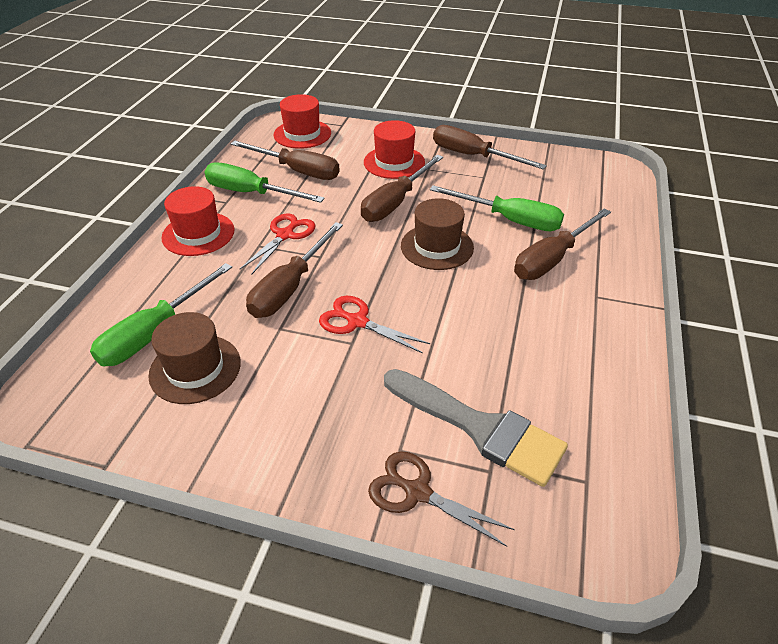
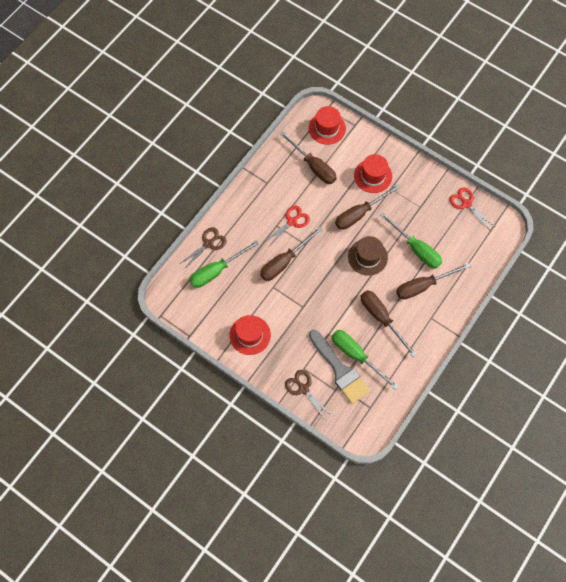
camera: 20 degrees right, 25 degrees up
brown hat [148,312,241,404] -> none
red hat [161,186,235,256] -> red hat moved to [229,315,271,355]
green screwdriver [205,162,325,203] -> green screwdriver moved to [332,330,399,390]
red scissors [319,296,430,354] -> red scissors moved to [449,188,494,230]
brown screwdriver [433,125,547,170] -> brown screwdriver moved to [361,290,417,357]
none -> brown scissors [178,227,227,270]

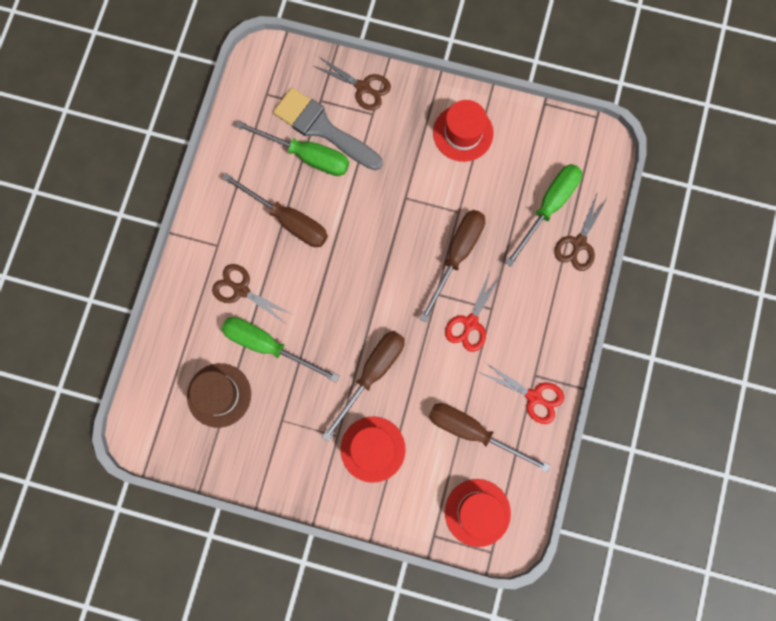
camera: 160 degrees right, 10 degrees up
brown hat [348,236,388,276] -> brown hat moved to [187,363,251,428]
brown screwdriver [396,263,471,299] -> brown scissors [212,264,292,323]
red scissors [449,188,494,230] -> red scissors moved to [481,362,564,424]

